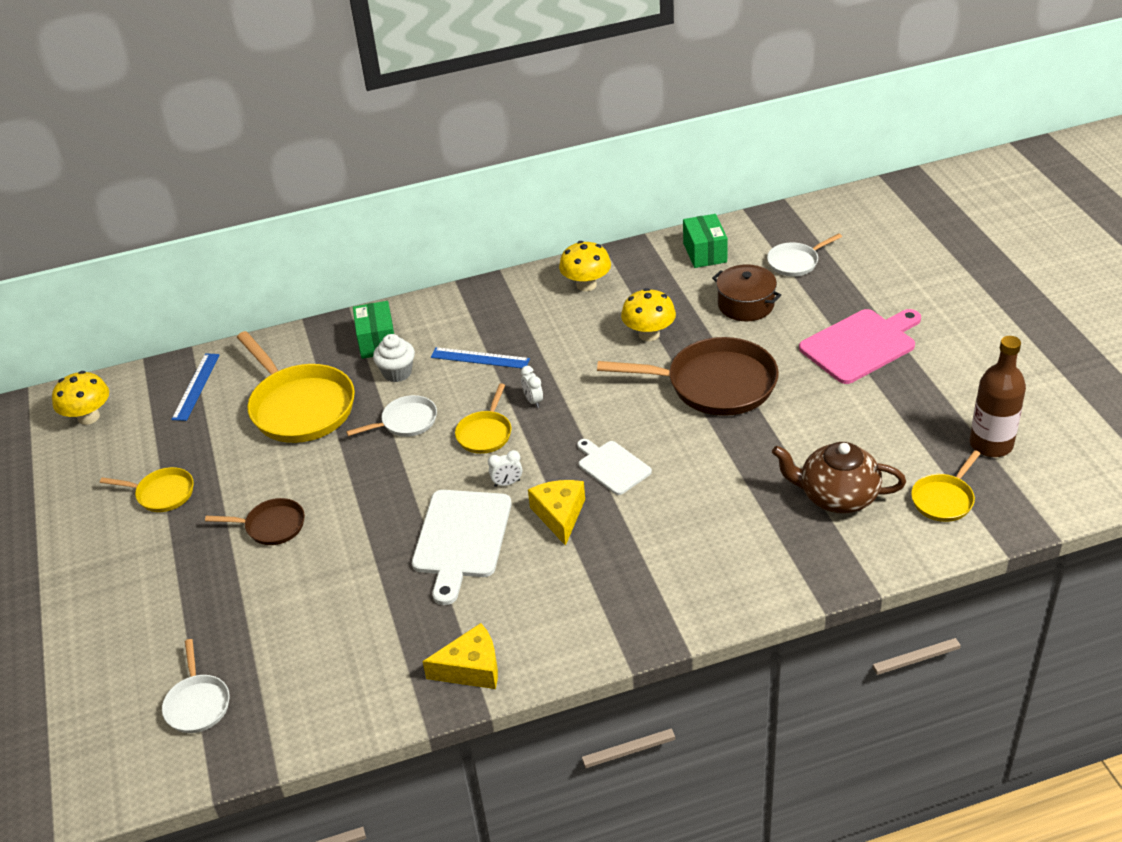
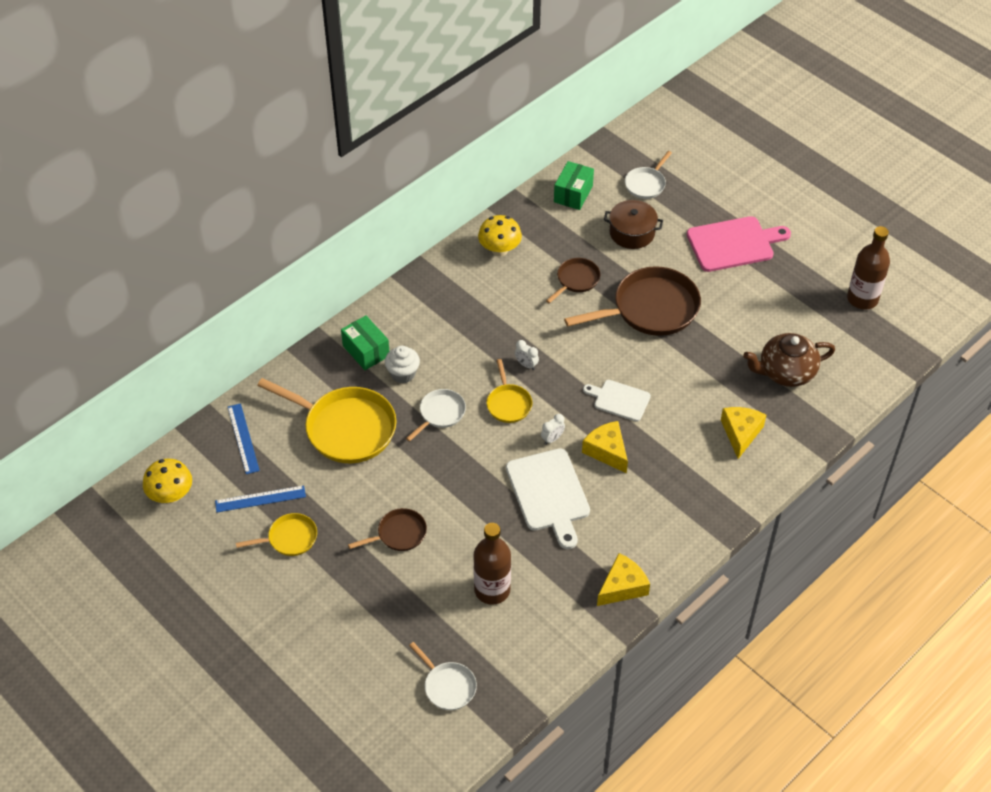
camera: 30 degrees left, 10 degrees up
blue ruler [431,347,530,368] -> blue ruler moved to [215,485,306,512]
yellow mushroom [621,288,676,341] -> brown pan [546,258,600,303]
green box [683,214,728,268] -> green box turned 60 degrees clockwise [554,161,594,210]
pink cutting board [799,309,921,384] -> pink cutting board turned 45 degrees clockwise [687,216,791,272]
yellow pan [911,450,981,522] -> none
none -> brown bottle [473,523,511,605]
none -> yellow cheese [721,407,766,459]

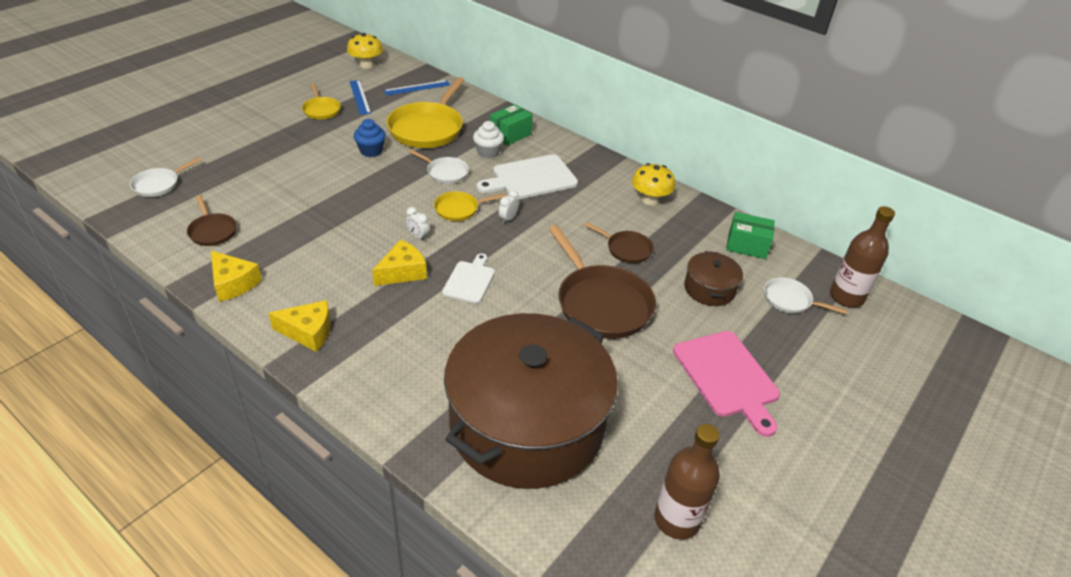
camera: 80 degrees right, 10 degrees down
brown pan [348,508,427,551] -> brown pan moved to [187,195,237,246]
brown bottle [473,523,511,605] -> brown bottle moved to [830,206,895,308]
white cutting board [506,448,590,549] -> white cutting board moved to [476,154,578,199]
yellow cheese [721,407,766,459] -> yellow cheese moved to [268,300,331,352]
brown teapot [743,333,835,387] -> brown pot [444,313,618,489]
none -> blue cupcake [354,119,386,157]

